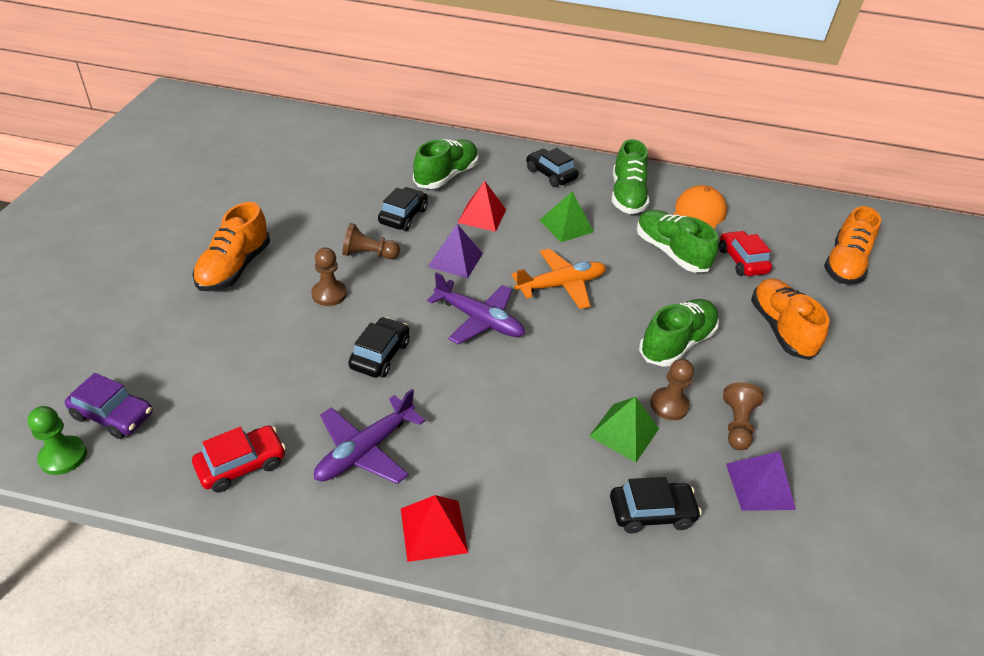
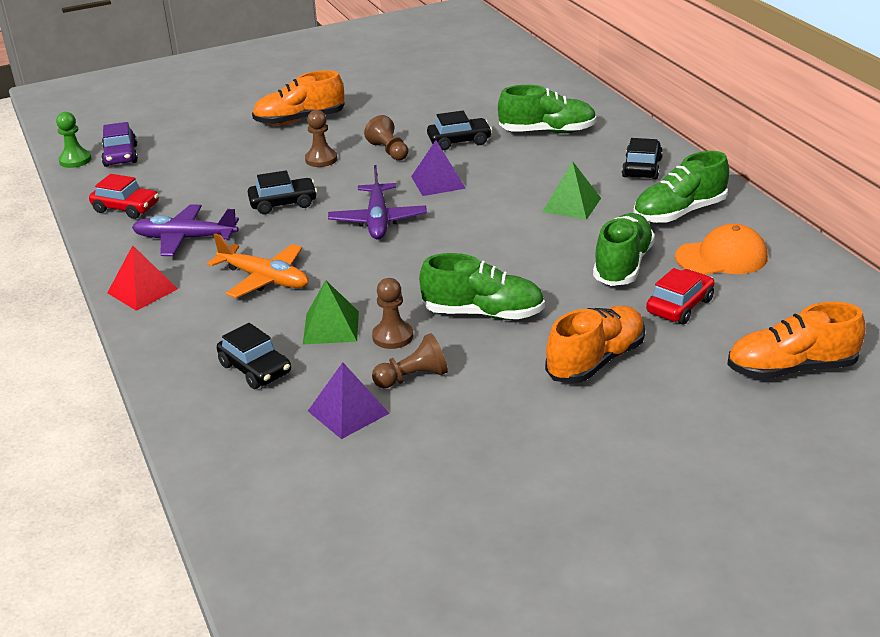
camera: 60 degrees right, 10 degrees down
red pyramid [457,181,506,232] -> none
orange plane [512,249,606,309] -> orange plane moved to [207,233,309,298]

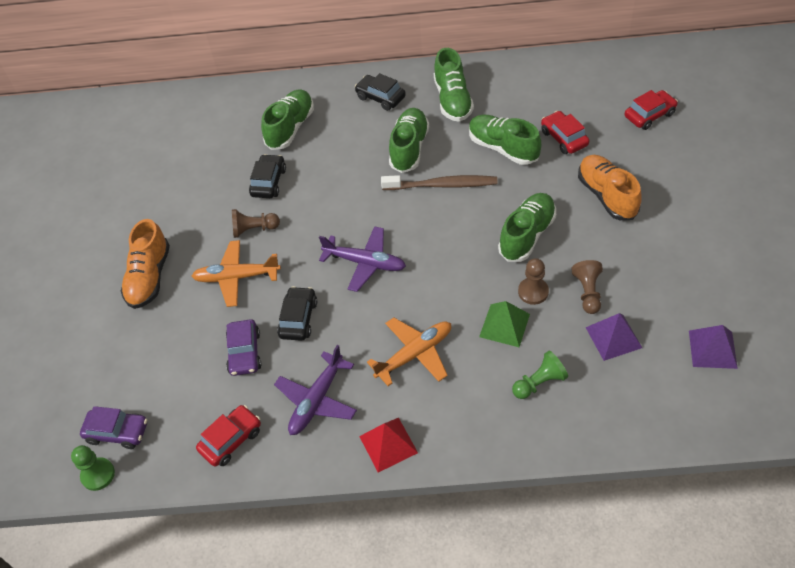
camera: 65 degrees left, 20 degrees up
black car [217,323,291,389] -> green pawn [512,351,568,399]
brown pawn [305,110,337,167] -> orange plane [192,240,281,307]
purple pyramid [411,140,466,196] -> purple pyramid moved to [689,325,738,369]
green pyramid [542,161,601,220] -> green shoe [389,108,429,173]
orange cap [675,224,768,275] -> none
orange shoe [727,302,866,379] -> red car [624,90,678,130]
none -> purple car [226,319,262,376]
none -> brown toothbrush [381,175,497,190]

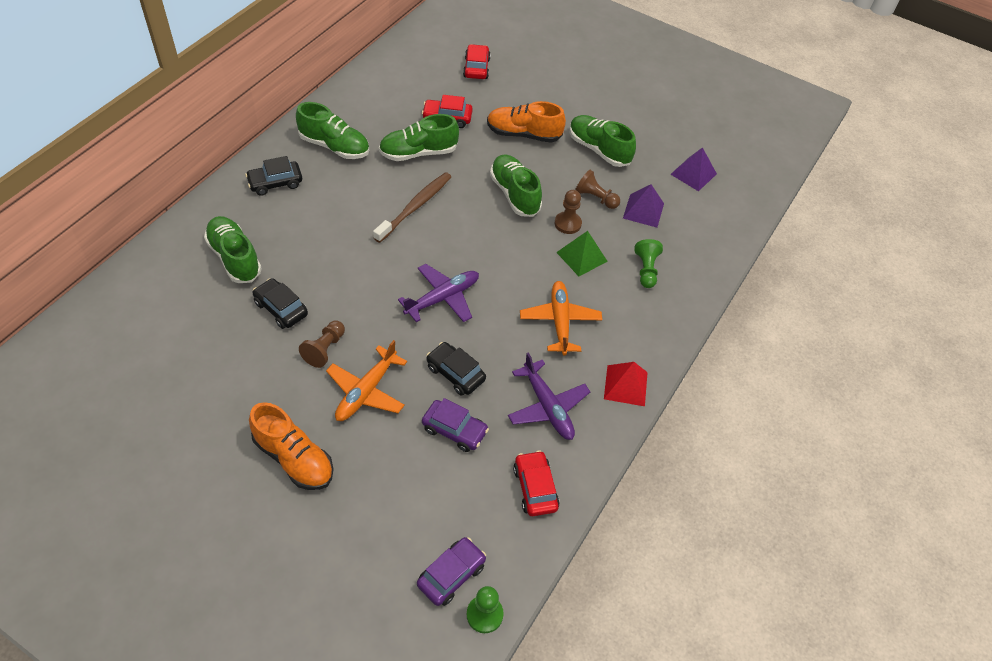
camera: 65 degrees left, 0 degrees up
green shoe [389,108,429,173] -> green shoe moved to [570,115,636,167]

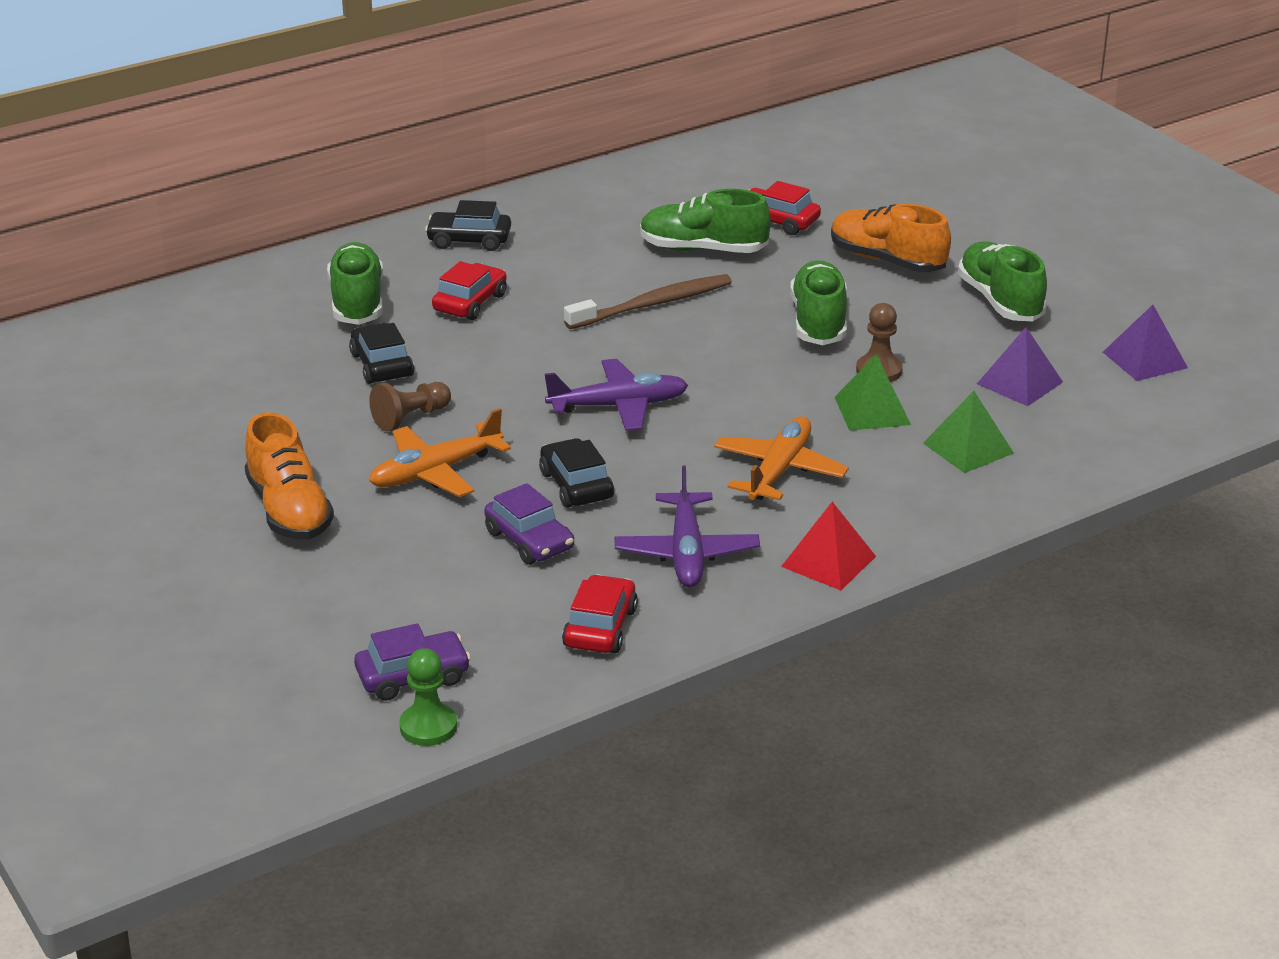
camera: 30 degrees right, 20 degrees down
green shoe [296,102,369,159] -> none
red car [463,44,491,79] -> red car moved to [432,261,507,320]
brown pawn [575,170,620,209] -> none
green pawn [635,239,663,288] -> green pyramid [923,391,1014,473]

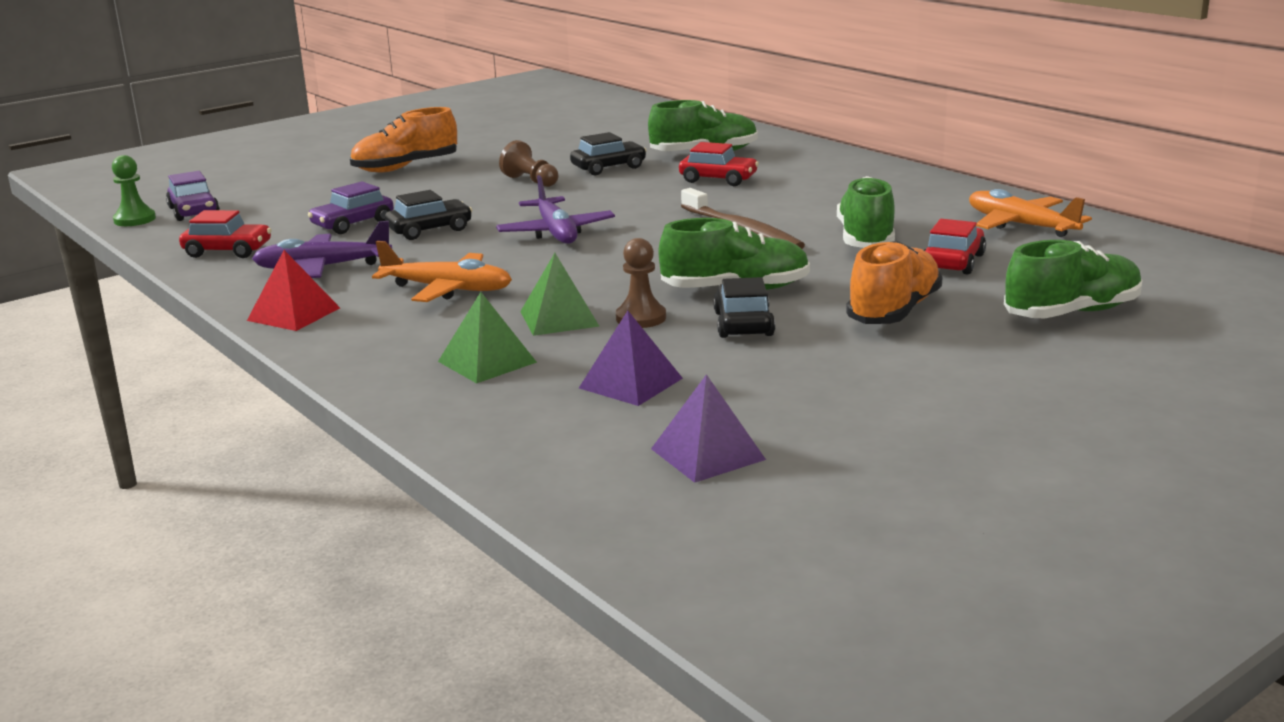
camera: 85 degrees right, 10 degrees down
orange plane [369,409,511,497] -> orange plane moved to [969,189,1092,237]
black car [425,200,511,251] -> black car moved to [714,277,775,338]
green shoe [958,241,1047,321] -> green shoe moved to [1004,240,1142,318]

